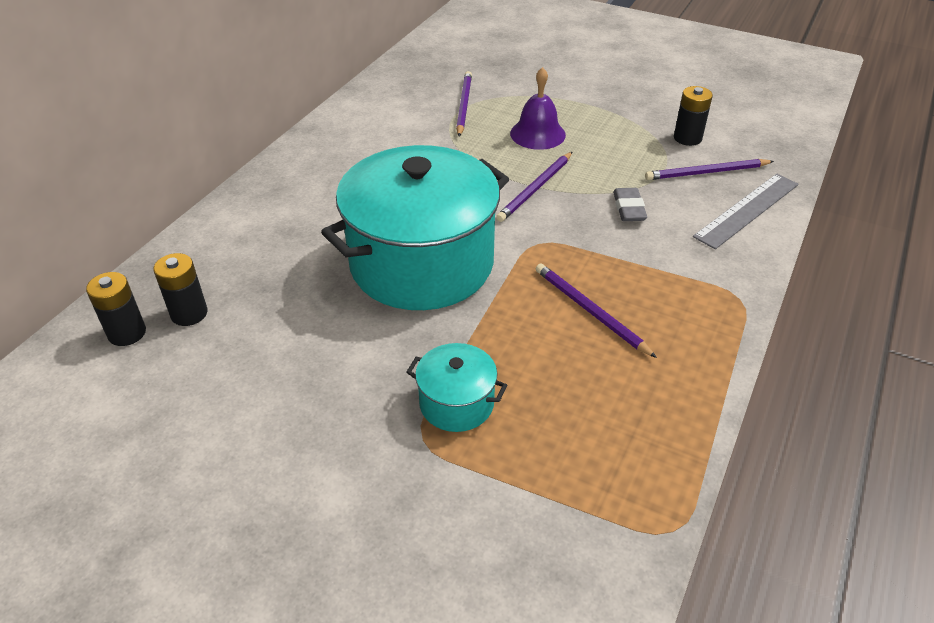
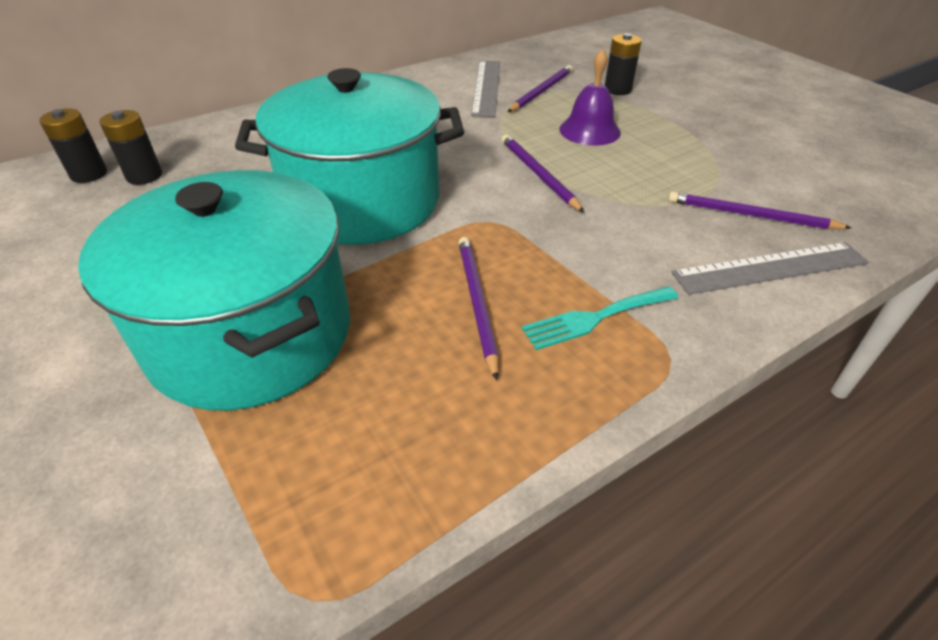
camera: 30 degrees right, 0 degrees up
turquoise pot [406,343,507,432] -> turquoise pot [78,170,350,411], size x2.29
purple pencil [496,152,572,222] -> purple pencil turned 90 degrees clockwise [502,134,585,213]
grey eraser [613,188,647,221] -> none
black battery [674,86,713,146] -> black battery moved to [605,33,642,95]
none -> grey ruler [471,61,500,117]
none -> turquoise fork [522,286,678,350]

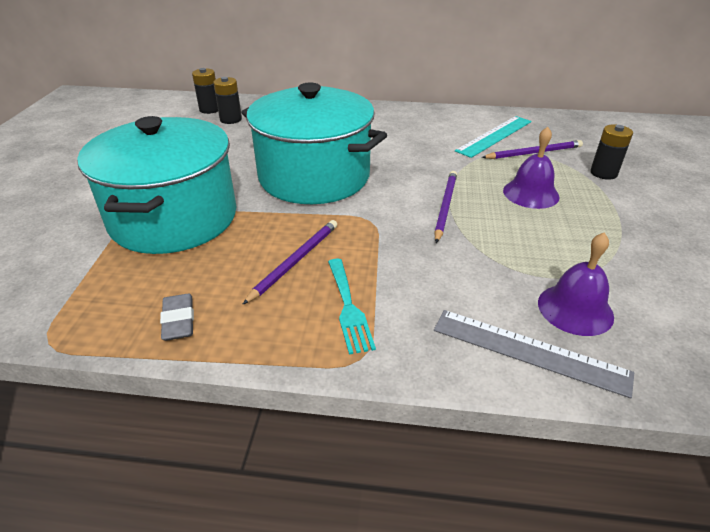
camera: 40 degrees right, 5 degrees down
grey ruler [471,61,500,117] -> turquoise ruler [455,116,532,158]
turquoise fork [522,286,678,350] -> turquoise fork turned 120 degrees counterclockwise [328,259,376,355]
purple pencil [668,191,852,229] -> purple bell [538,233,614,336]
none -> grey eraser [160,294,194,341]

